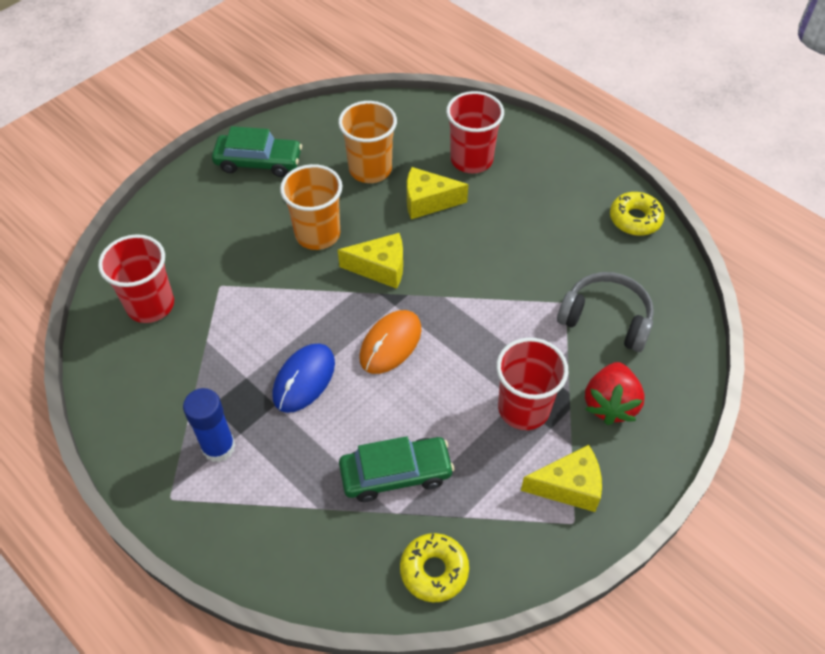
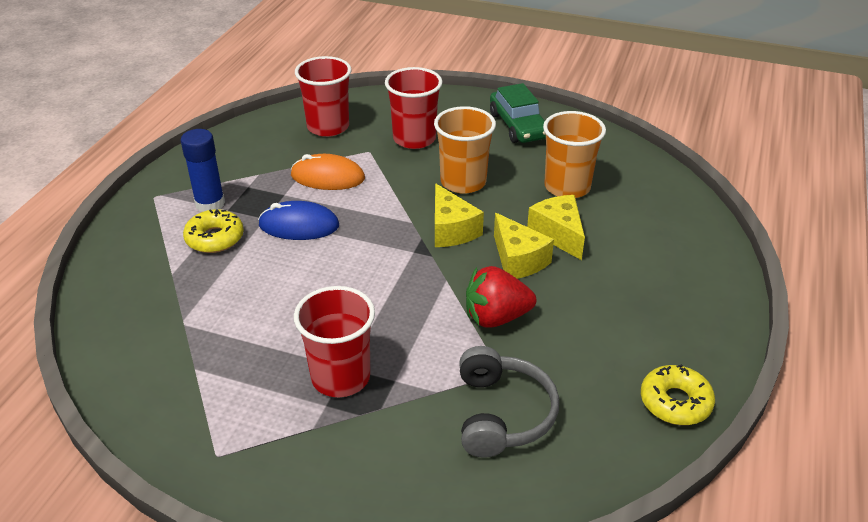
camera: 65 degrees right, 15 degrees down
green car [339,436,454,502] -> none
orange mouse [360,310,421,374] -> orange mouse moved to [291,154,365,190]
yellow donut [400,533,469,602] -> yellow donut moved to [183,209,244,253]
red cup [446,91,504,173] -> red cup moved to [385,67,443,149]
yellow cheese [521,445,602,512] -> yellow cheese moved to [494,213,554,279]
red strawberry [585,362,645,425] -> red strawberry moved to [466,266,536,328]

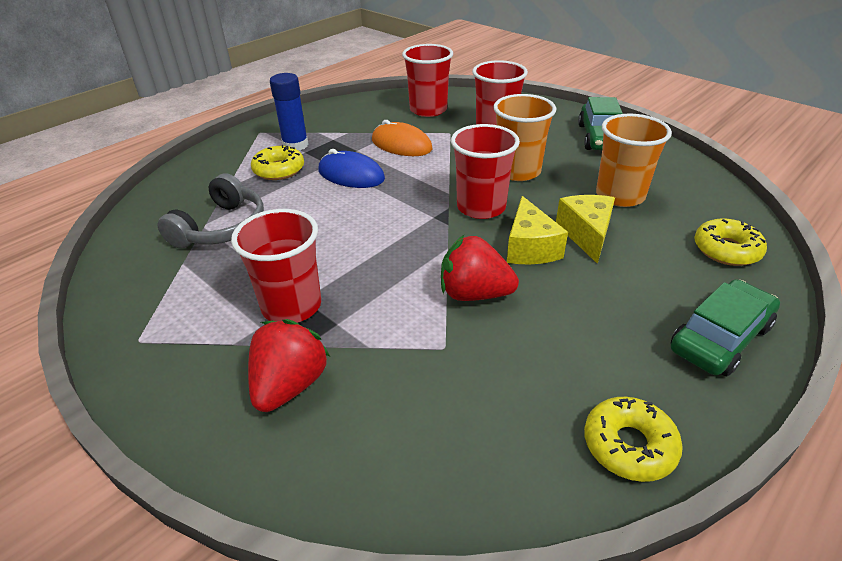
camera: 25 degrees right, 0 degrees up
yellow cheese [435,183,484,247] -> red cup [451,124,520,219]
grey headphones [459,346,559,458] -> grey headphones moved to [158,173,264,249]
none -> red strawberry [248,319,330,412]
none -> green car [671,279,780,376]
none -> yellow donut [694,218,767,266]

